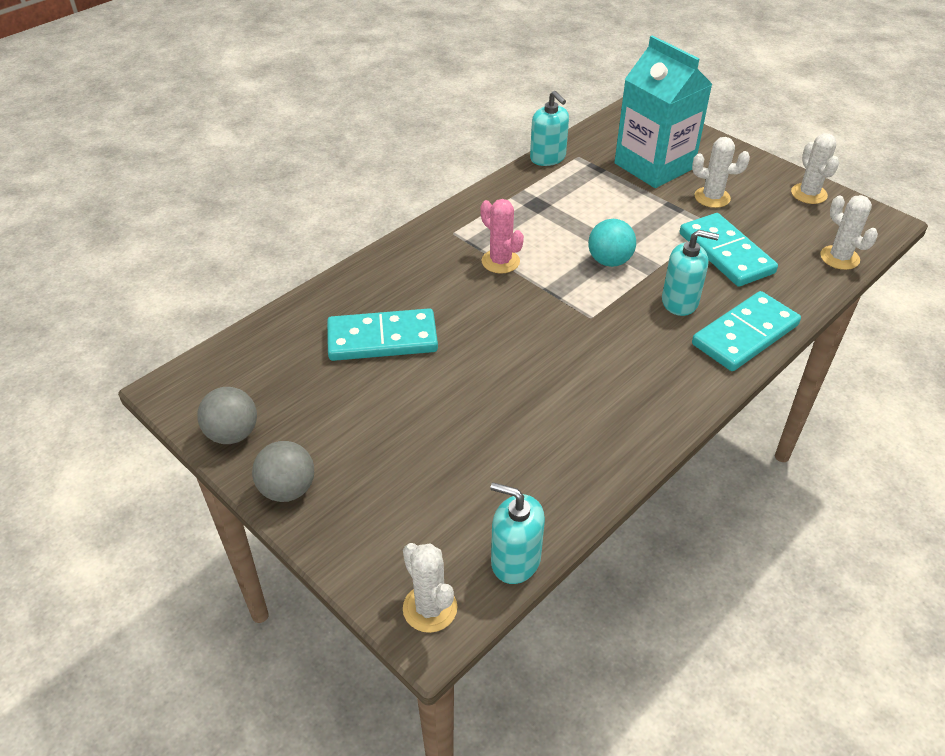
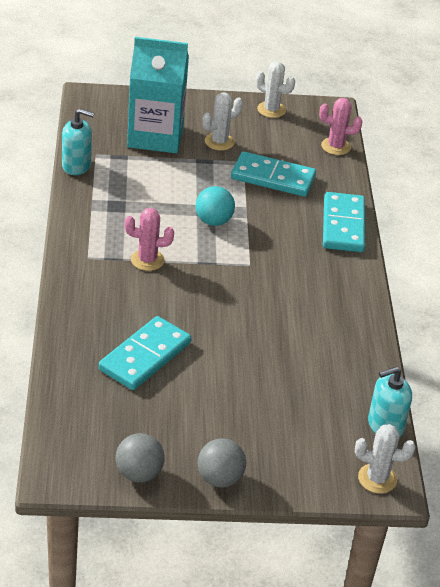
camera: 50 degrees left, 5 degrees down
turquoise soap dispenser [662,230,719,316] -> none
white cactus [820,195,878,270] -> pink cactus [319,98,363,155]

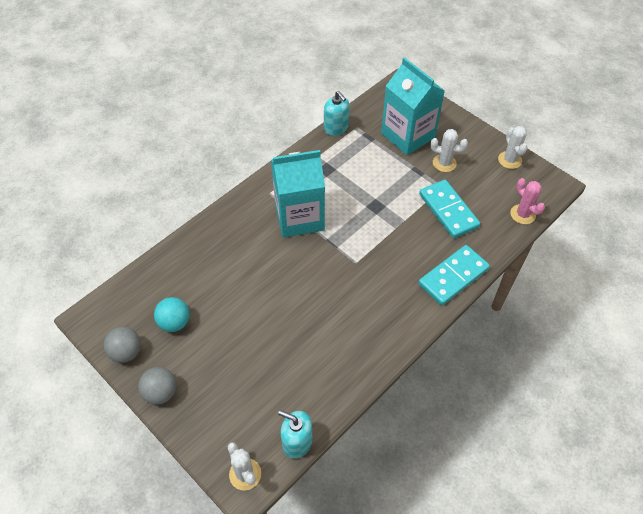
camera: 50 degrees right, 15 degrees up
turquoise domino [99,316,191,390] -> none
pink cactus [125,208,174,271] -> turquoise carton [271,150,325,238]
turquoise ball [195,186,235,226] -> turquoise ball moved to [154,297,190,332]

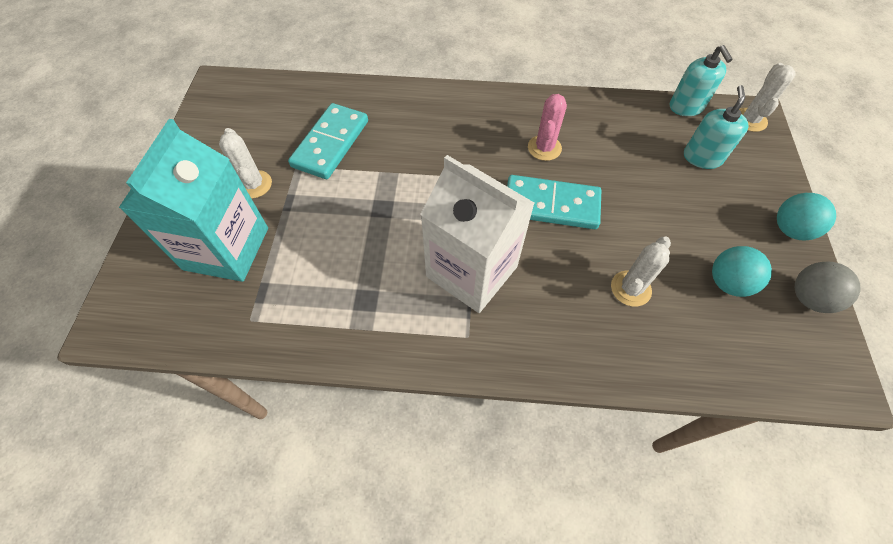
camera: 130 degrees left, 5 degrees up
grey ball [138,367,176,405] -> turquoise ball [777,193,836,241]
turquoise carton [271,150,325,238] -> white carton [420,155,535,313]
turquoise soap dispenser [324,91,350,136] -> turquoise soap dispenser moved to [684,85,749,169]
turquoise domino [418,245,490,305] -> turquoise domino moved to [507,175,601,229]
white cactus [498,126,527,169] -> white cactus moved to [611,237,671,306]
pink cactus [510,178,545,224] -> pink cactus moved to [528,94,567,161]

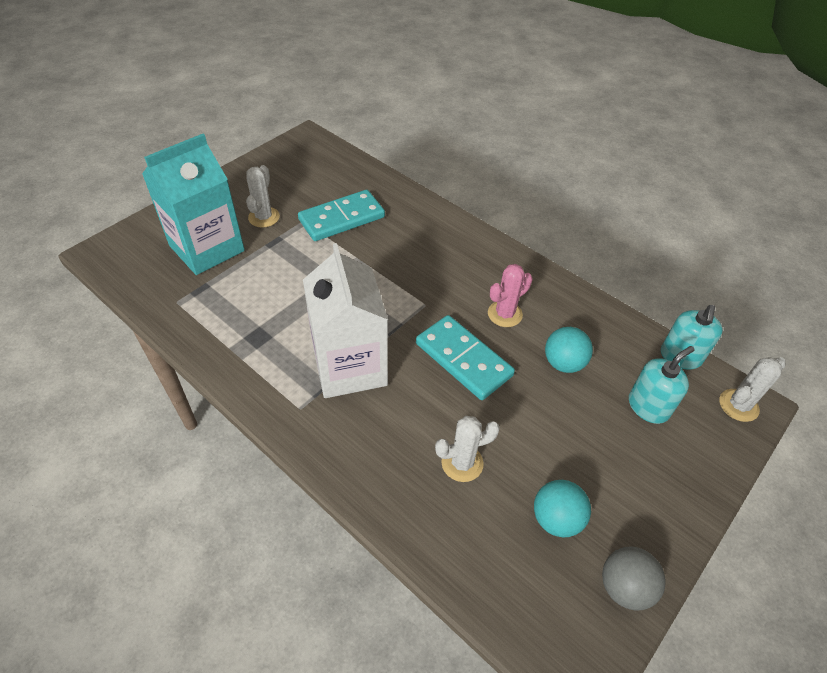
camera: 35 degrees right, 10 degrees down
turquoise ball [777,193,836,241] -> turquoise ball moved to [545,327,593,373]

